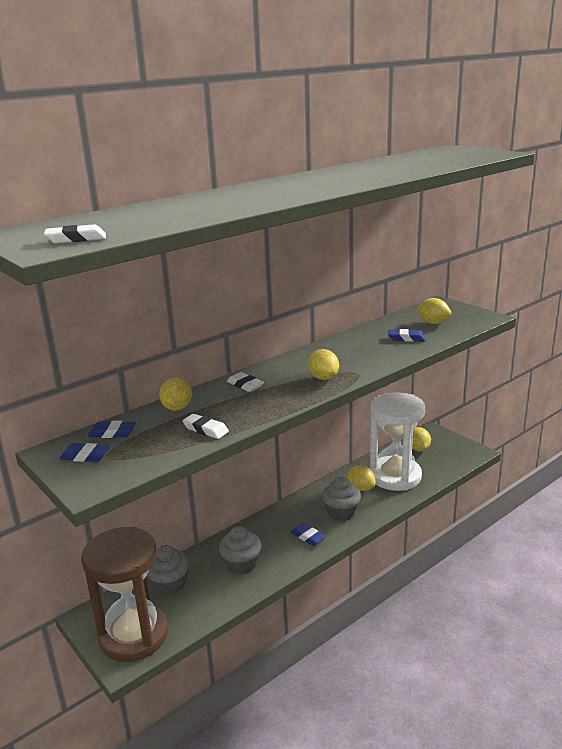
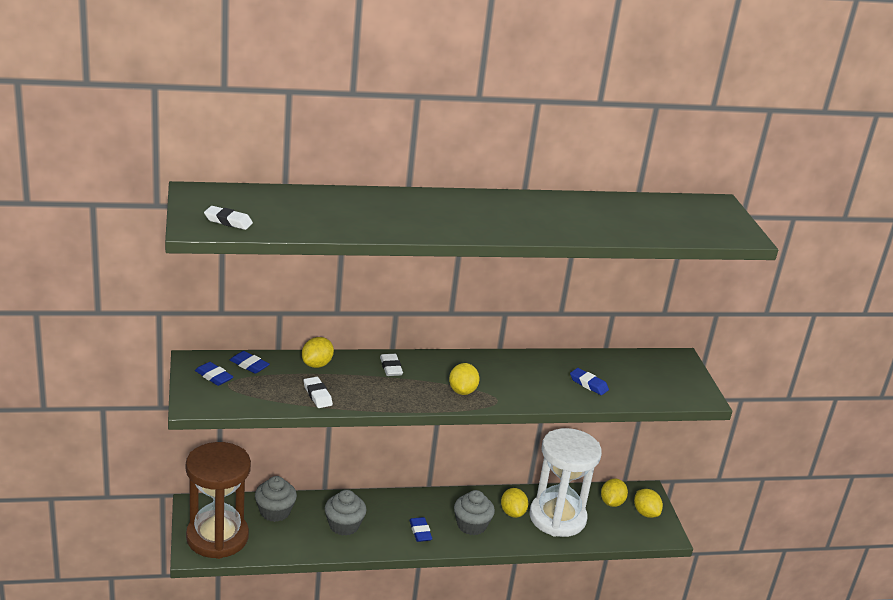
camera: 25 degrees right, 5 degrees up
yellow lemon [416,298,451,324] -> yellow lemon moved to [634,489,663,518]

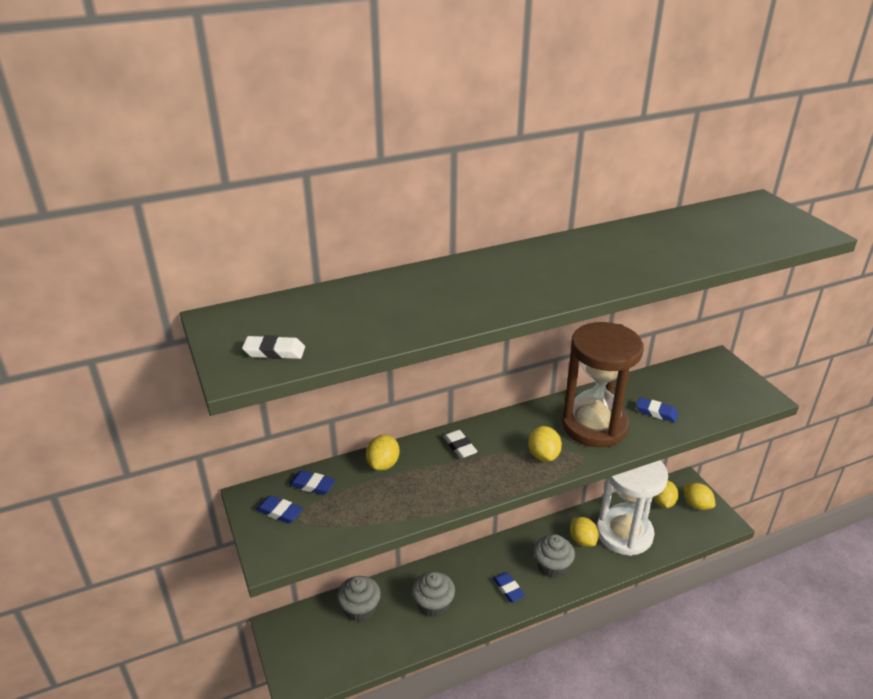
camera: 10 degrees left, 5 degrees up
brown hourglass [186,442,251,559] -> brown hourglass moved to [562,322,644,447]
white eraser [303,377,333,408] -> none

